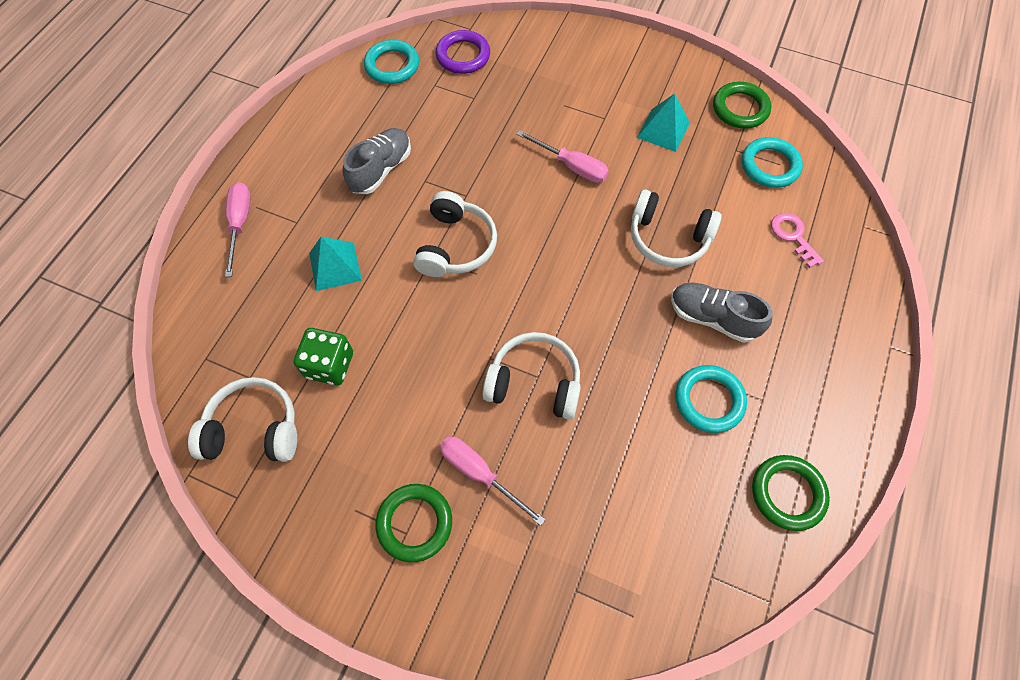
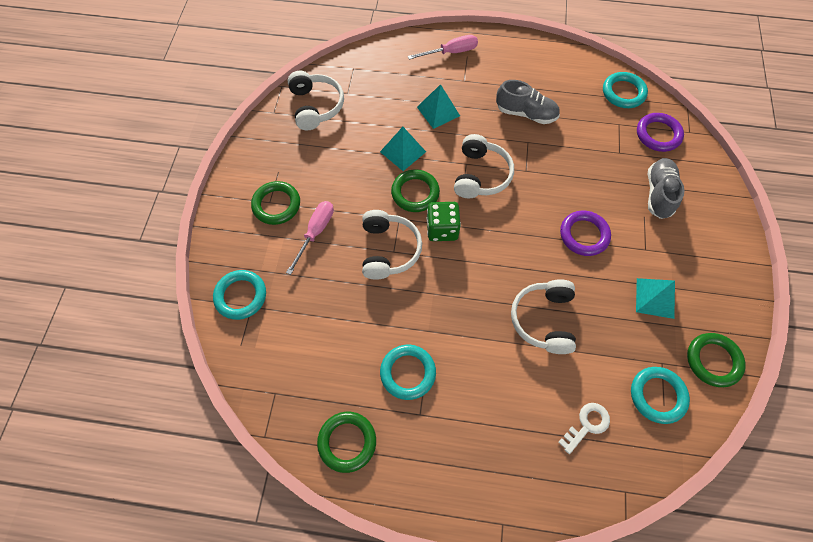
camera: 75 degrees right, 0 degrees up
green dice [293,328,353,385] -> green dice moved to [427,202,461,241]
white headphones [413,191,497,277] -> white headphones turned 75 degrees counterclockwise [454,134,514,198]
pink screwdriver [517,130,609,183] -> purple ring [560,211,611,256]
grey shoe [671,283,773,343] -> grey shoe moved to [647,158,684,219]
pink key [771,213,824,268] -> white key [558,403,610,454]
none -> turquoise ring [213,270,266,320]
none -> turquoise pyramid [380,127,426,171]
none -> green ring [391,169,440,212]

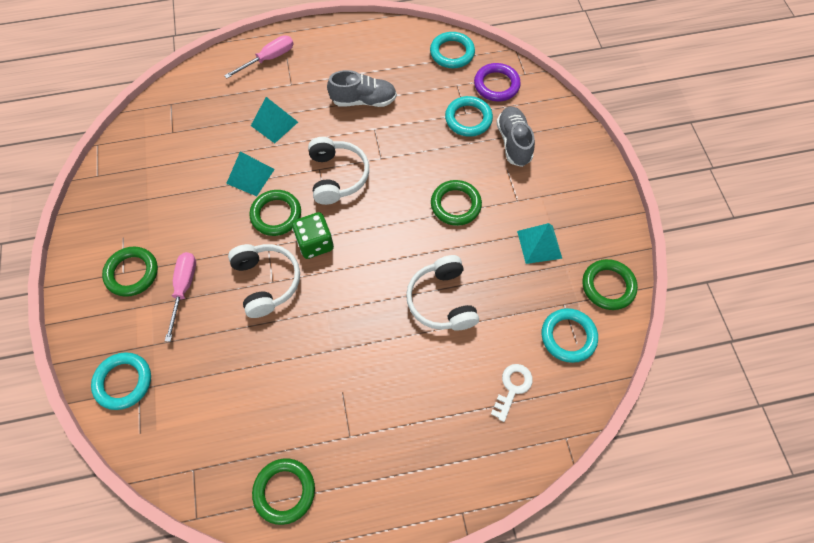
camera: 20 degrees left, 0 degrees up
white headphones [288,71,344,130] -> none
turquoise ring [380,345,436,400] -> turquoise ring moved to [445,96,493,137]
purple ring [560,211,611,256] -> green ring [431,180,482,226]

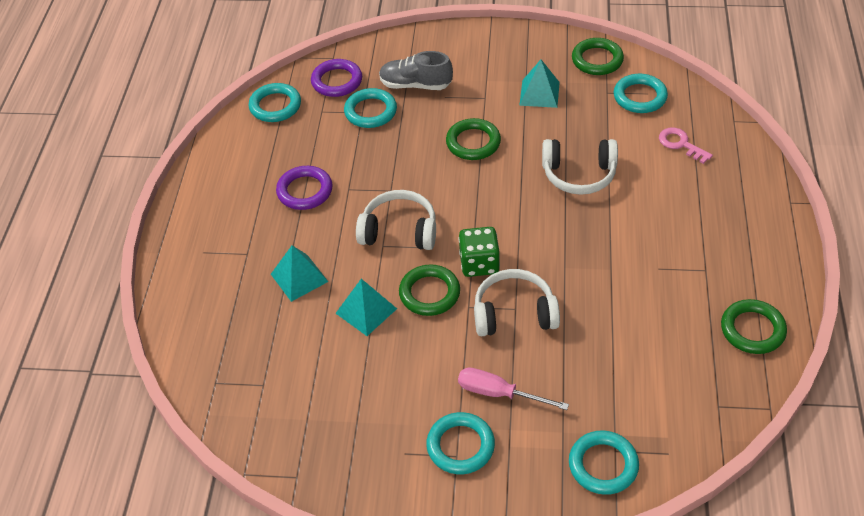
camera: 70 degrees left, 15 degrees down
green ring [102,246,158,297] -> turquoise ring [426,412,495,474]
pink screwdriver [224,35,293,78] -> none
grey shoe [327,70,397,107] -> purple ring [276,166,333,210]
white key [491,364,533,422] -> pink key [659,128,713,164]

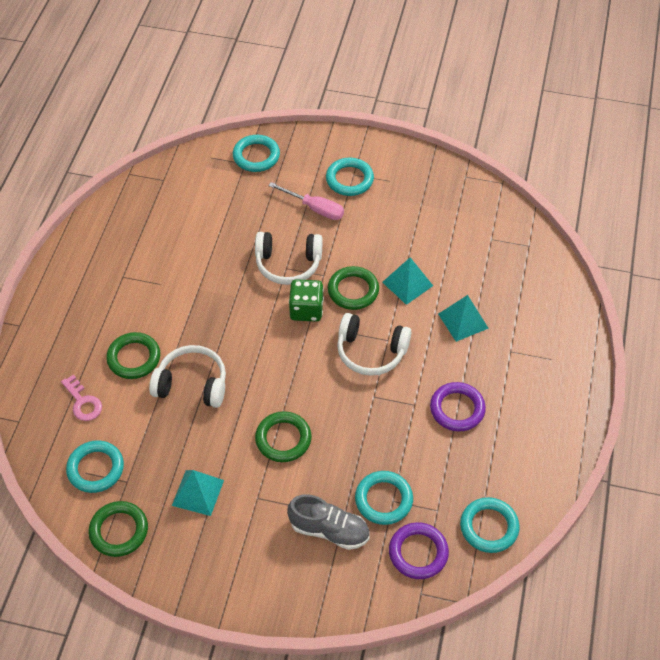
camera: 175 degrees left, 5 degrees up
green ring [721,299,787,354] -> green ring moved to [106,332,160,379]

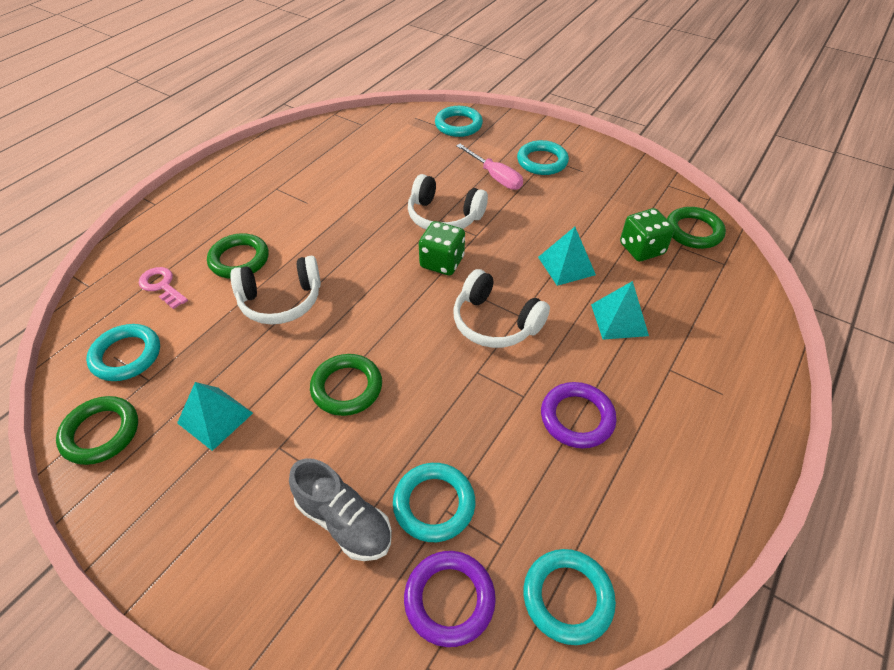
camera: 20 degrees right, 5 degrees down
pink key [61,375,102,421] -> pink key turned 150 degrees clockwise [139,267,188,309]
white headphones [149,345,226,408] -> white headphones turned 135 degrees clockwise [230,256,321,325]
green ring [328,266,379,310] -> green ring moved to [667,207,726,249]
none -> green dice [620,208,675,262]

